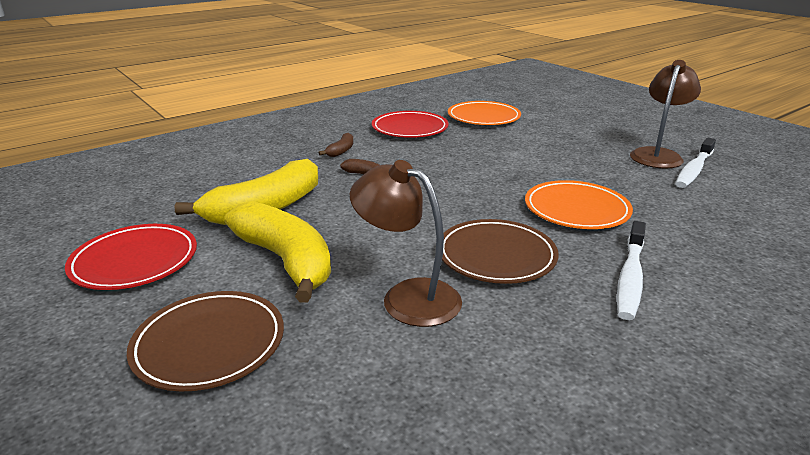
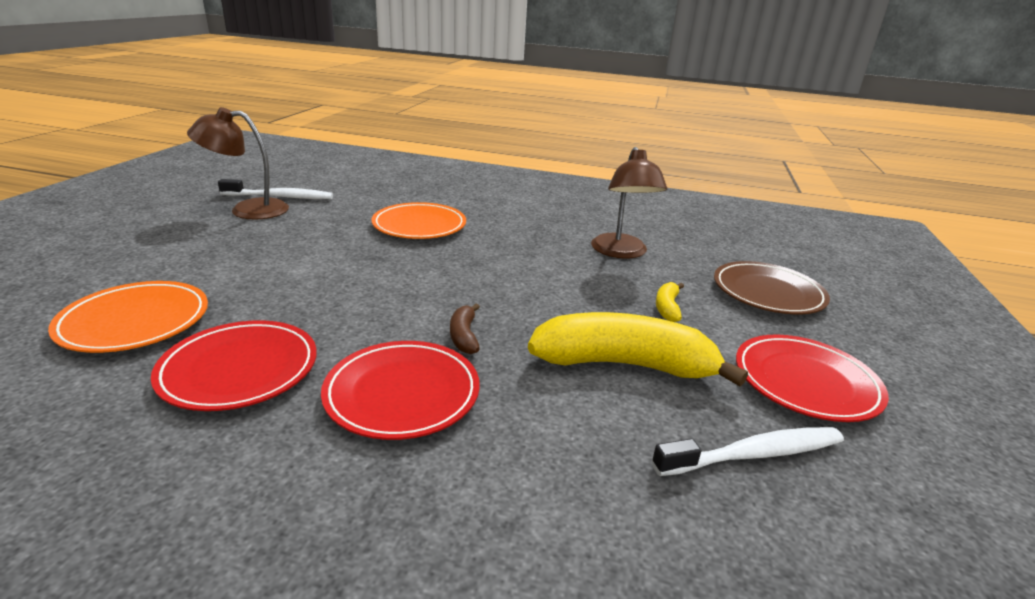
camera: 130 degrees left, 0 degrees up
yellow banana [224,201,331,302] -> yellow banana [656,282,684,322], size x0.43
brown banana [319,133,353,157] -> red plate [321,341,480,440]
brown plate [442,219,559,284] -> none
white toothbrush [617,221,646,320] -> white toothbrush moved to [652,427,844,476]

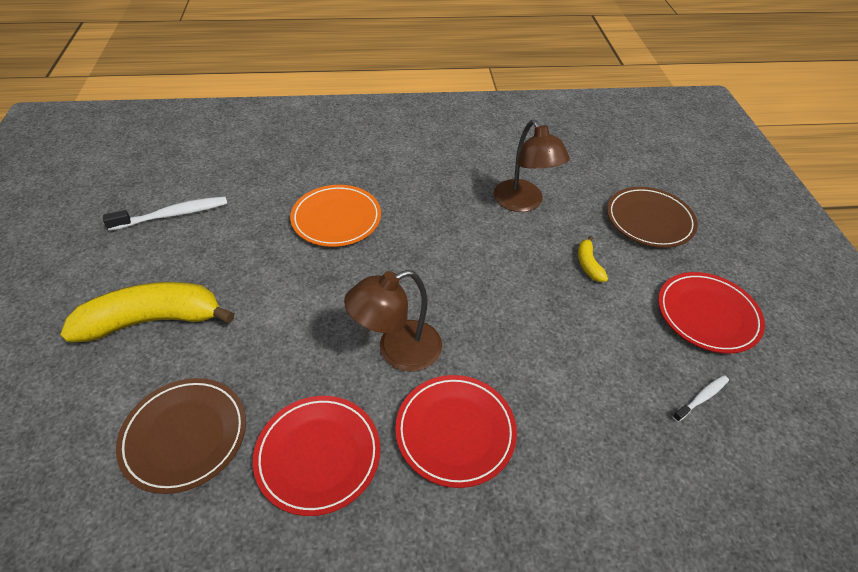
camera: 20 degrees left, 20 degrees up
orange plate [48,281,208,353] -> brown plate [116,378,246,494]
brown lamp [187,107,289,220] -> brown lamp moved to [344,270,442,372]
brown banana [450,303,480,354] -> none
yellow banana [528,312,748,386] -> yellow banana moved to [60,282,235,342]
white toothbrush [652,427,844,476] -> white toothbrush [672,375,729,422], size x0.57

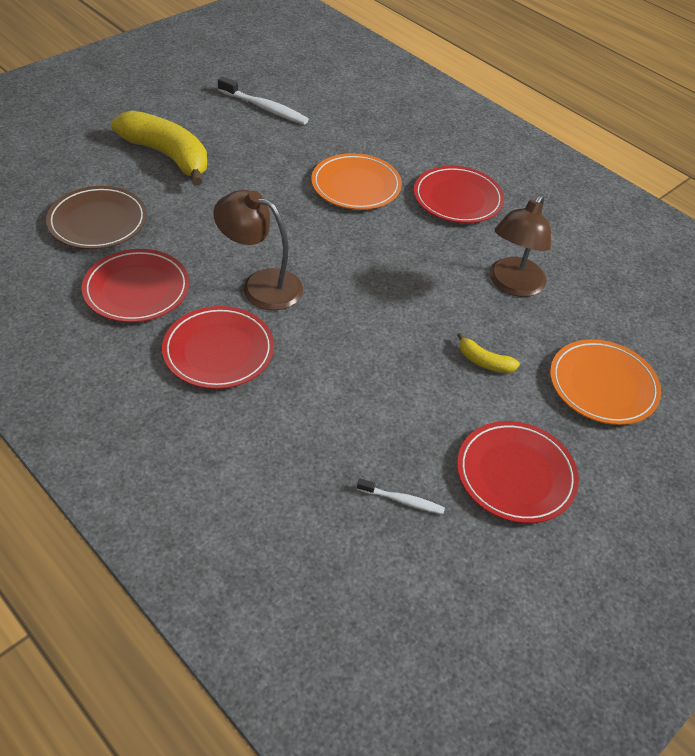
camera: 50 degrees right, 0 degrees up
yellow banana [578,236,608,282] -> yellow banana turned 105 degrees counterclockwise [457,333,520,373]
brown plate [607,187,698,248] -> orange plate [550,339,661,425]
none -> red plate [414,166,504,223]

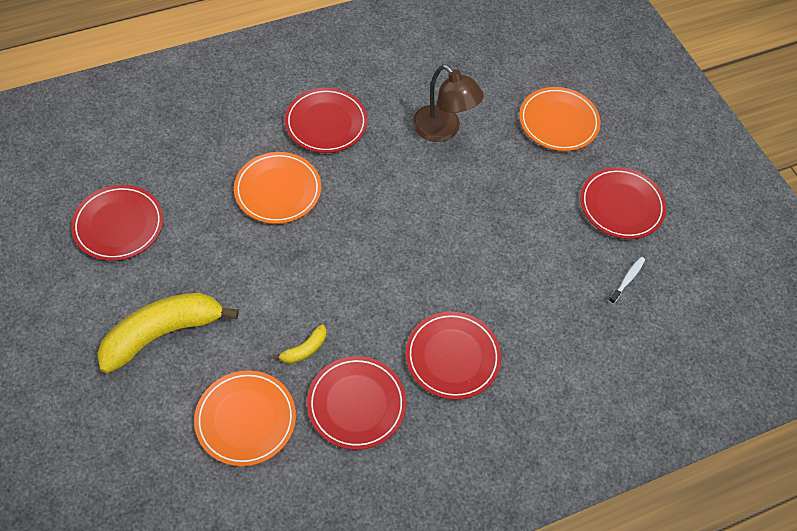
camera: 70 degrees left, 10 degrees up
brown plate [46,186,147,249] -> orange plate [194,370,296,466]
brown lamp [213,190,303,310] -> none
white toothbrush [218,76,309,125] -> red plate [71,185,163,261]
yellow banana [457,333,520,373] -> yellow banana moved to [272,325,326,364]

